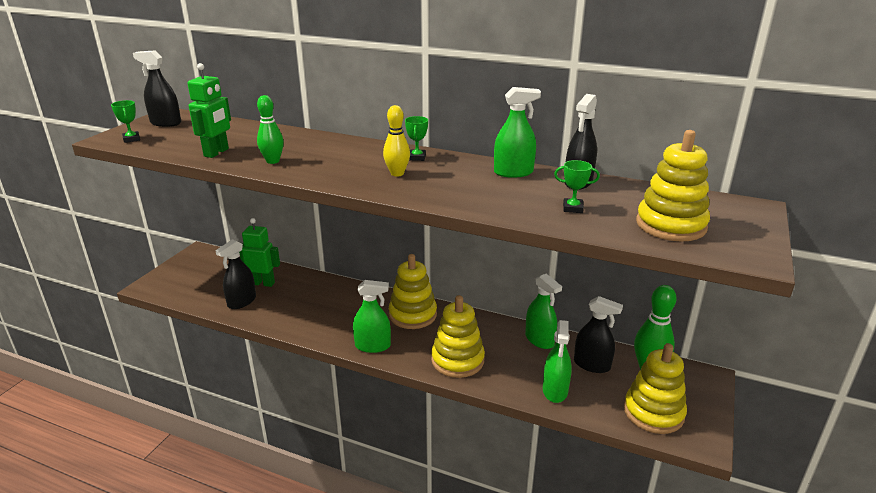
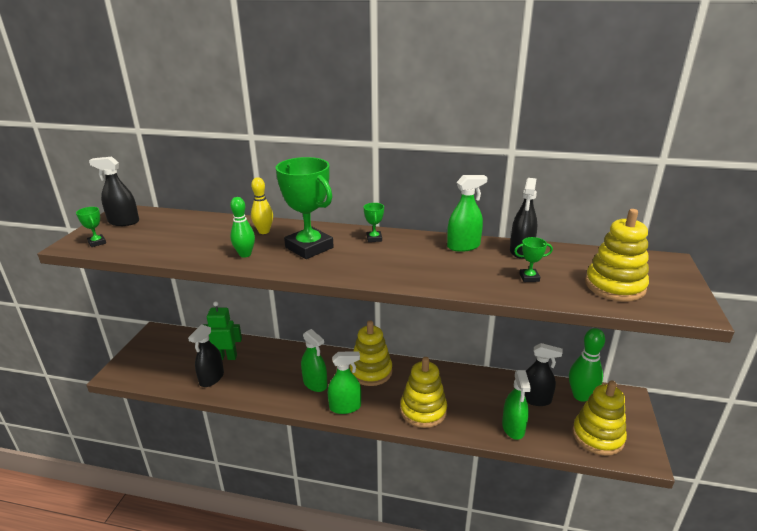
camera: 10 degrees left, 0 degrees up
green robot [187,63,231,158] -> none
yellow bowling pin [383,105,410,177] -> yellow bowling pin moved to [251,177,273,234]
green spray bottle [525,273,562,349] -> green spray bottle moved to [301,329,327,392]
none -> green trophy [276,157,334,259]

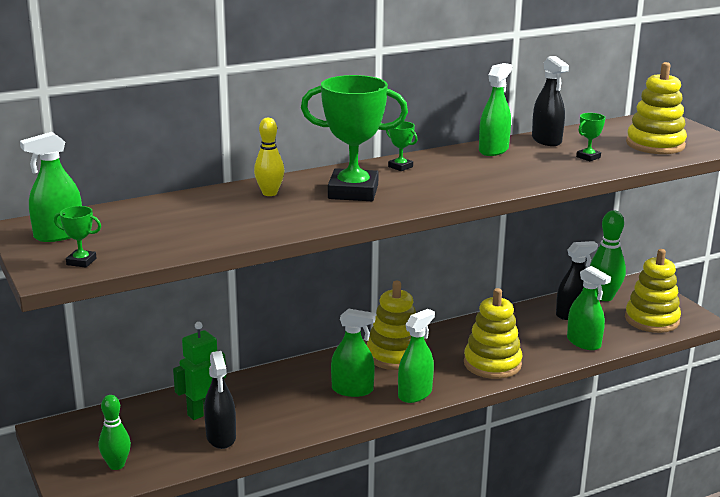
camera: 40 degrees left, 5 degrees down
black spray bottle [89,157,139,226] -> green spray bottle [20,132,82,242]
green bowling pin [230,197,255,258] -> green bowling pin moved to [99,395,131,470]

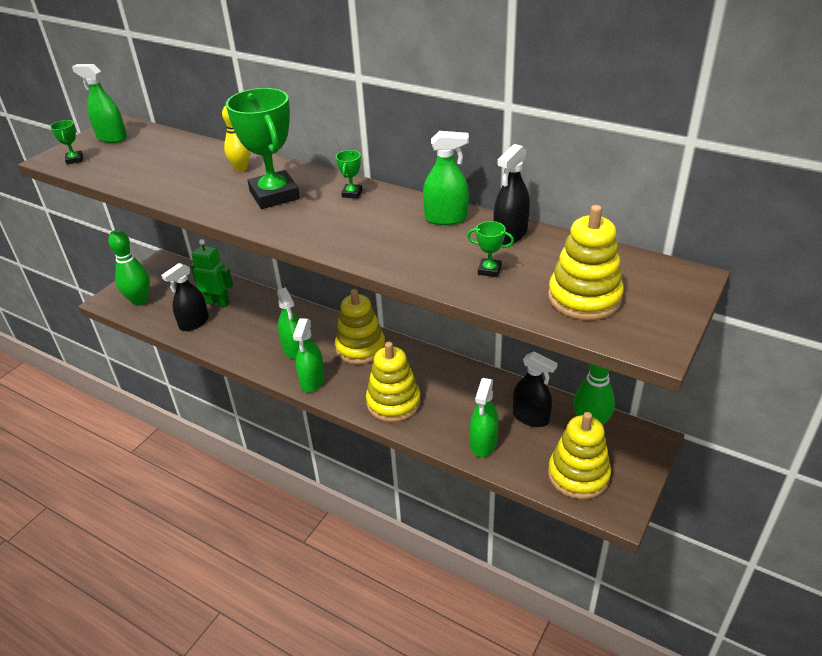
camera: 60 degrees right, 15 degrees up
green bowling pin [99,395,131,470] -> green bowling pin [108,230,150,306], size x1.51
green spray bottle [398,309,435,403] -> green spray bottle turned 90 degrees clockwise [293,318,325,392]

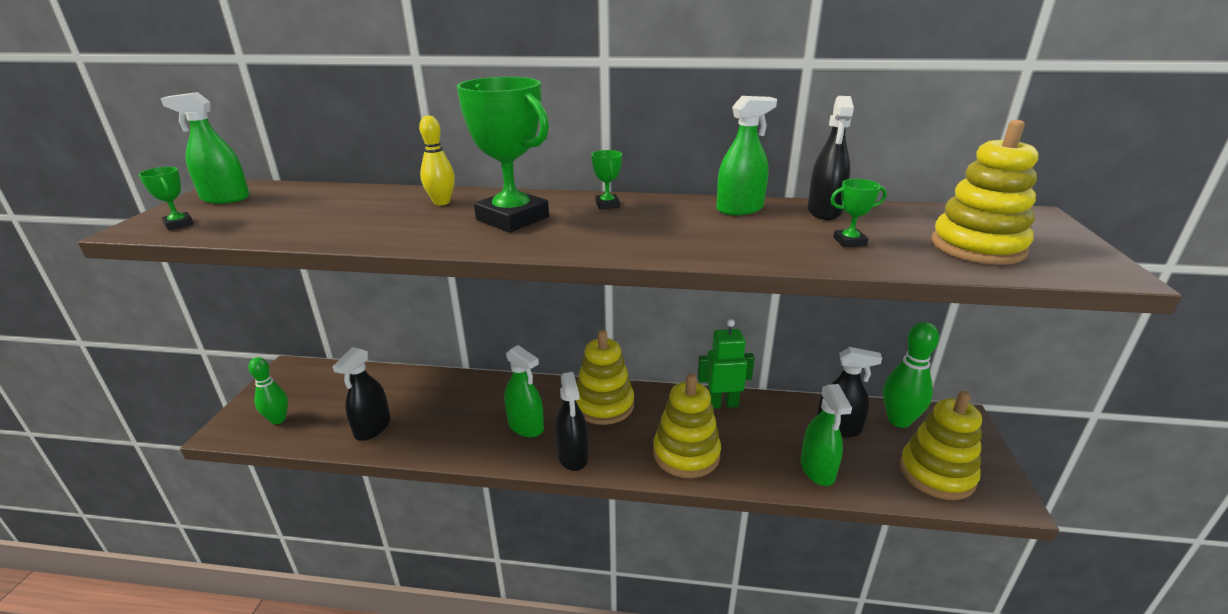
camera: 25 degrees left, 10 degrees down
green bowling pin [108,230,150,306] -> green bowling pin [248,357,288,424], size x0.66
green robot [191,239,233,307] -> green robot moved to [697,319,755,409]
green spray bottle [293,318,325,392] -> black spray bottle [555,372,588,471]

